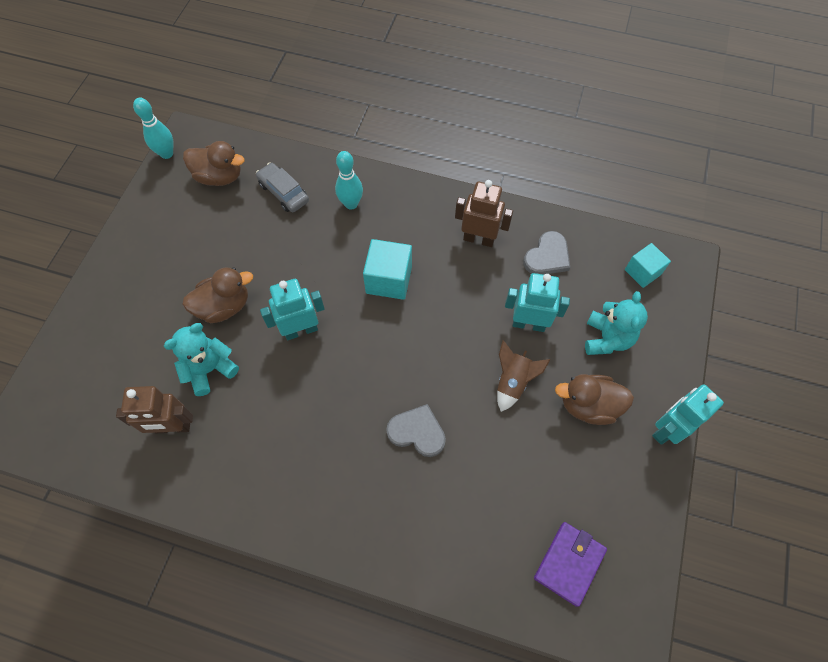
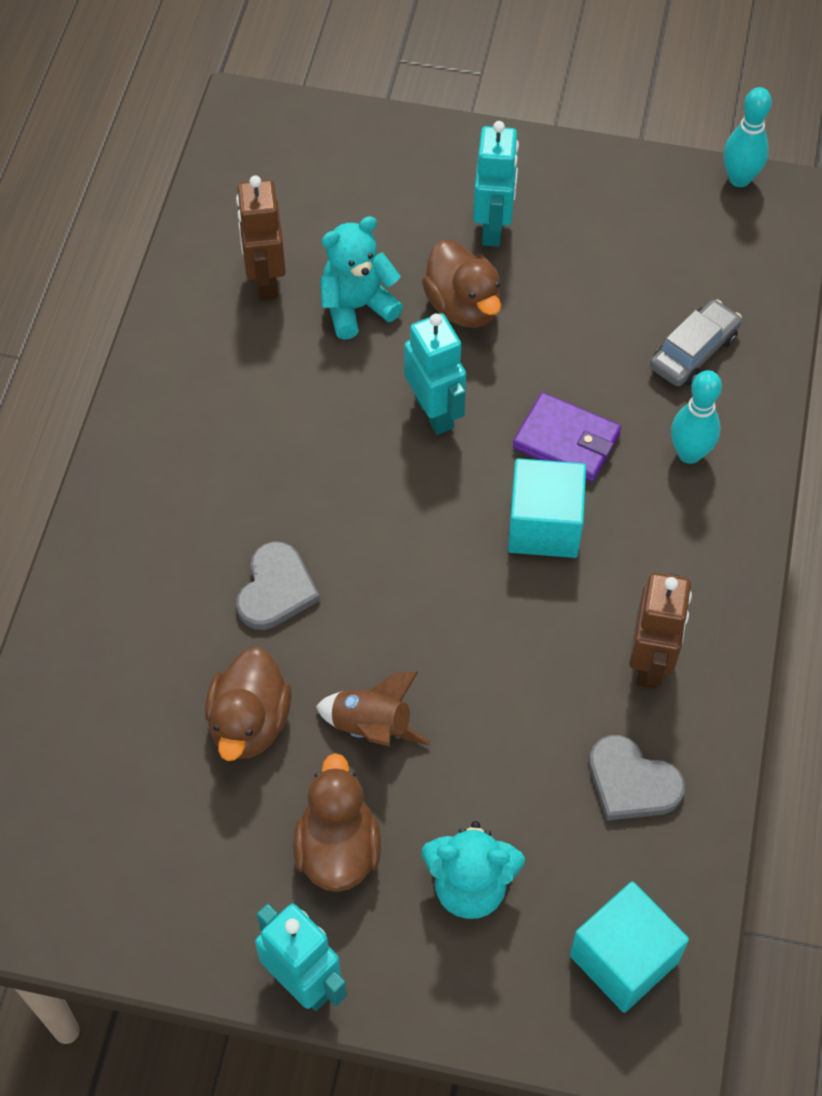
camera: 85 degrees right, 5 degrees down
turquoise teddy bear [164,323,239,396] -> turquoise teddy bear turned 75 degrees counterclockwise [320,216,403,340]
brown duck [183,141,245,186] -> brown duck moved to [205,647,292,761]
turquoise robot [505,273,570,332] -> turquoise robot moved to [473,121,519,247]
purple wallet [534,522,607,607] -> purple wallet moved to [513,393,621,482]
turquoise cube [625,243,671,288] -> turquoise cube [570,881,689,1013], size x1.50

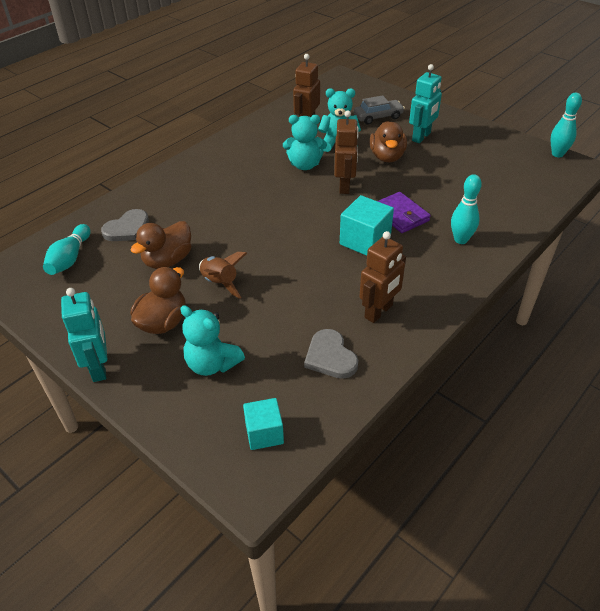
camera: 30 degrees right, 15 degrees down
grey heart [236,541,320,630] -> grey heart moved to [101,209,149,241]
turquoise robot [404,313,466,435] -> brown robot [334,110,359,194]
turquoise cube [570,881,689,1013] -> turquoise cube [243,398,284,450], size x0.67
grey car [650,299,742,386] -> grey car moved to [354,95,405,124]
none -> turquoise bowling pin [43,224,91,275]
none -> turquoise teddy bear [283,115,327,170]

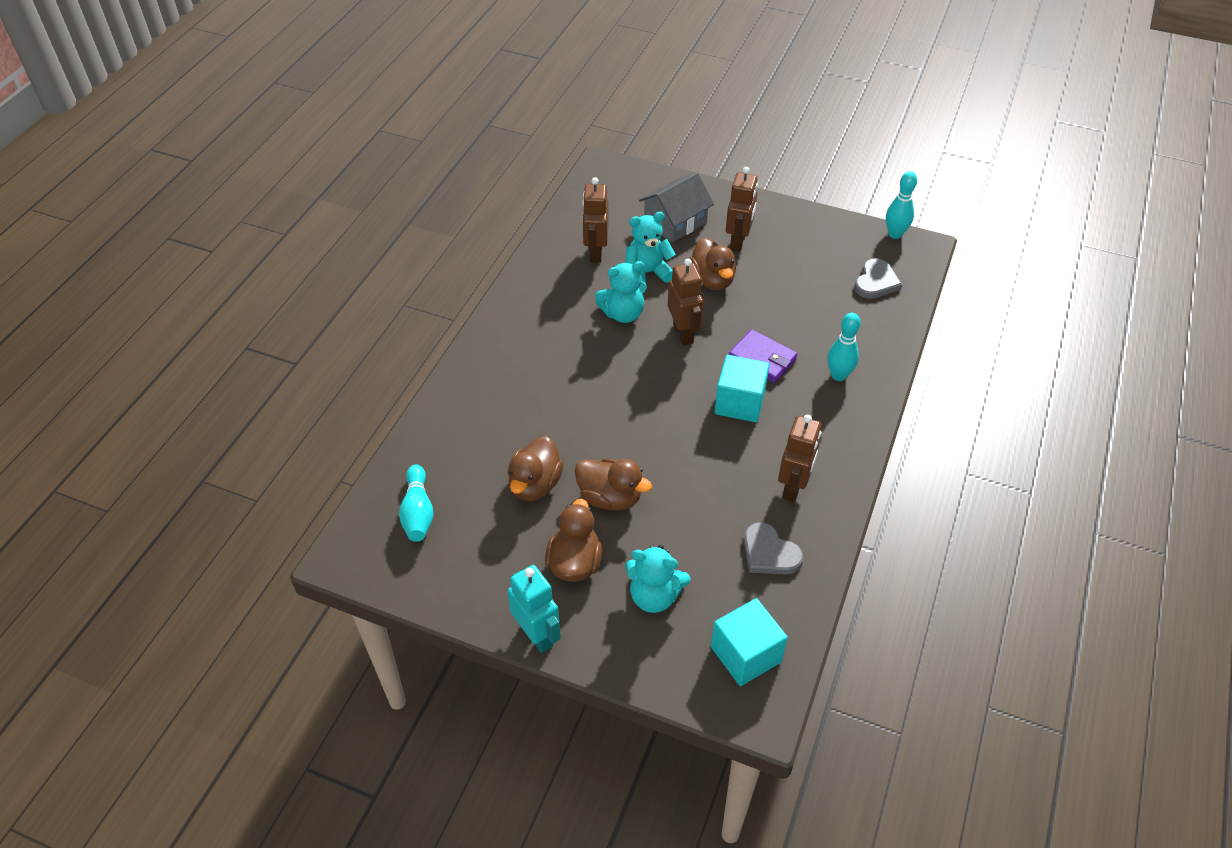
camera: 20 degrees left, 5 degrees up
grey heart [101,209,149,241] -> grey heart moved to [854,258,902,299]
brown rocket [199,252,247,299] -> brown duck [575,459,652,511]
turquoise cube [243,398,284,450] -> turquoise cube [711,598,788,686], size x1.50
grey car [354,95,405,124] -> grey house [639,172,714,243]
turquoise robot [409,64,442,143] -> brown robot [726,167,758,252]

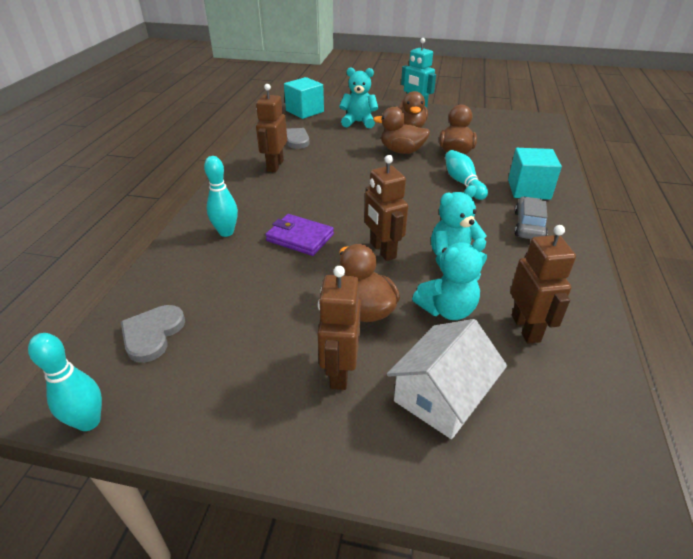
camera: 170 degrees right, 10 degrees down
turquoise bowling pin [399,465,434,542] -> turquoise bowling pin moved to [445,150,488,200]
grey house [639,172,714,243] -> white house [387,319,507,439]
turquoise cube [715,355,770,423] -> turquoise cube moved to [508,148,562,200]
none -> grey car [514,197,548,239]

